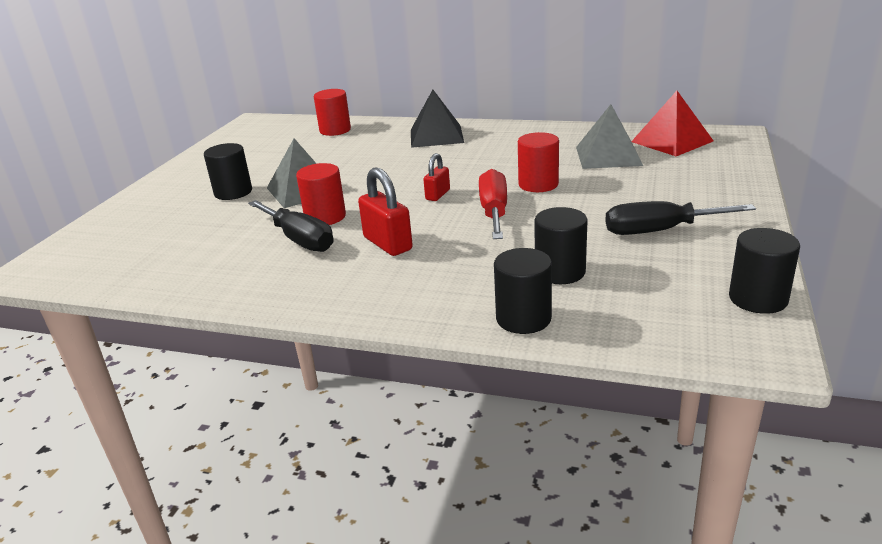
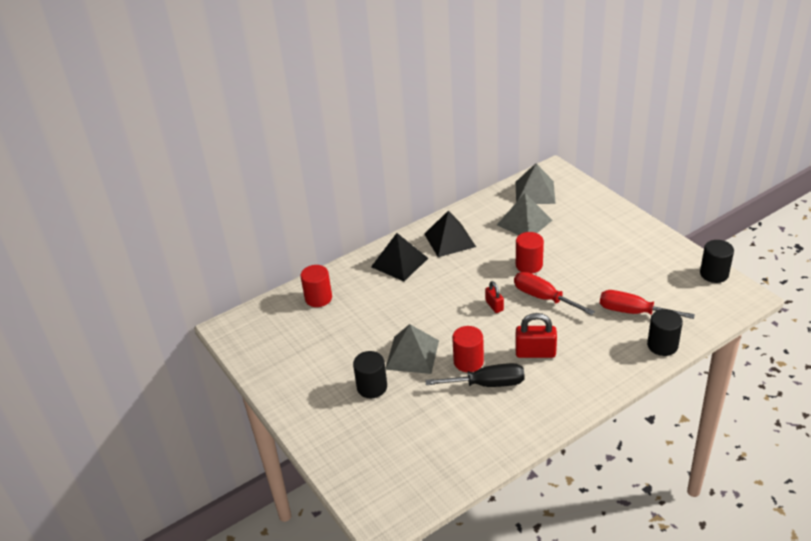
camera: 50 degrees left, 10 degrees up
black cylinder [534,207,588,284] -> red screwdriver [600,290,695,319]
black screwdriver [605,201,756,235] -> none
red pyramid [631,91,713,156] -> grey pyramid [516,163,556,204]
none -> black pyramid [424,210,476,257]

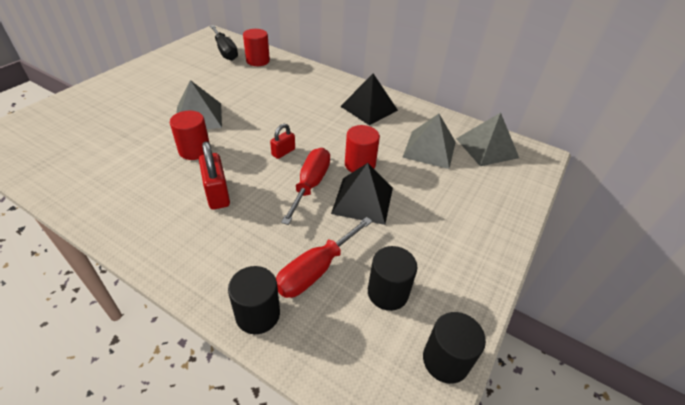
camera: 60 degrees right, 5 degrees up
black cylinder [353,351,387,399] -> black cylinder moved to [368,246,418,311]
black pyramid [371,233,428,281] -> black pyramid moved to [331,163,393,225]
black screwdriver [425,363,525,387] -> black screwdriver moved to [210,25,238,61]
red screwdriver [600,290,695,319] -> red screwdriver turned 135 degrees counterclockwise [276,217,373,298]

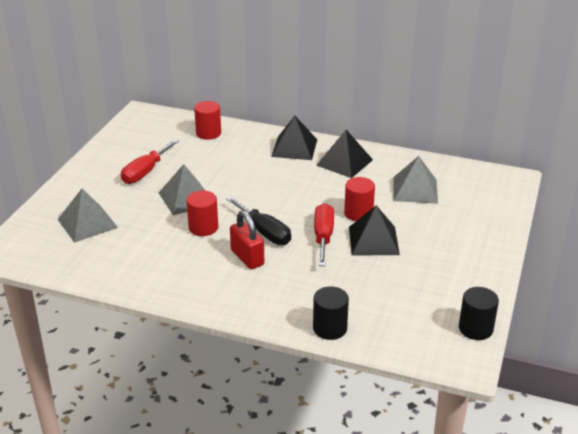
camera: 10 degrees left, 10 degrees down
black screwdriver [210,25,238,61] -> black screwdriver moved to [226,196,291,245]
red padlock [270,124,295,159] -> none
red screwdriver [276,217,373,298] -> red screwdriver moved to [121,139,179,184]
black cylinder [368,246,418,311] -> none
grey pyramid [456,113,519,166] -> grey pyramid moved to [58,189,118,243]
none -> black pyramid [271,116,317,160]

